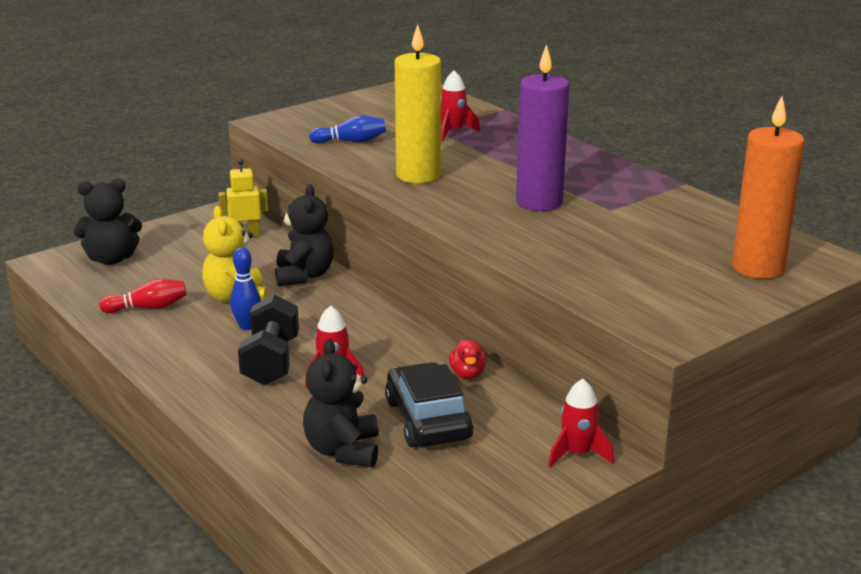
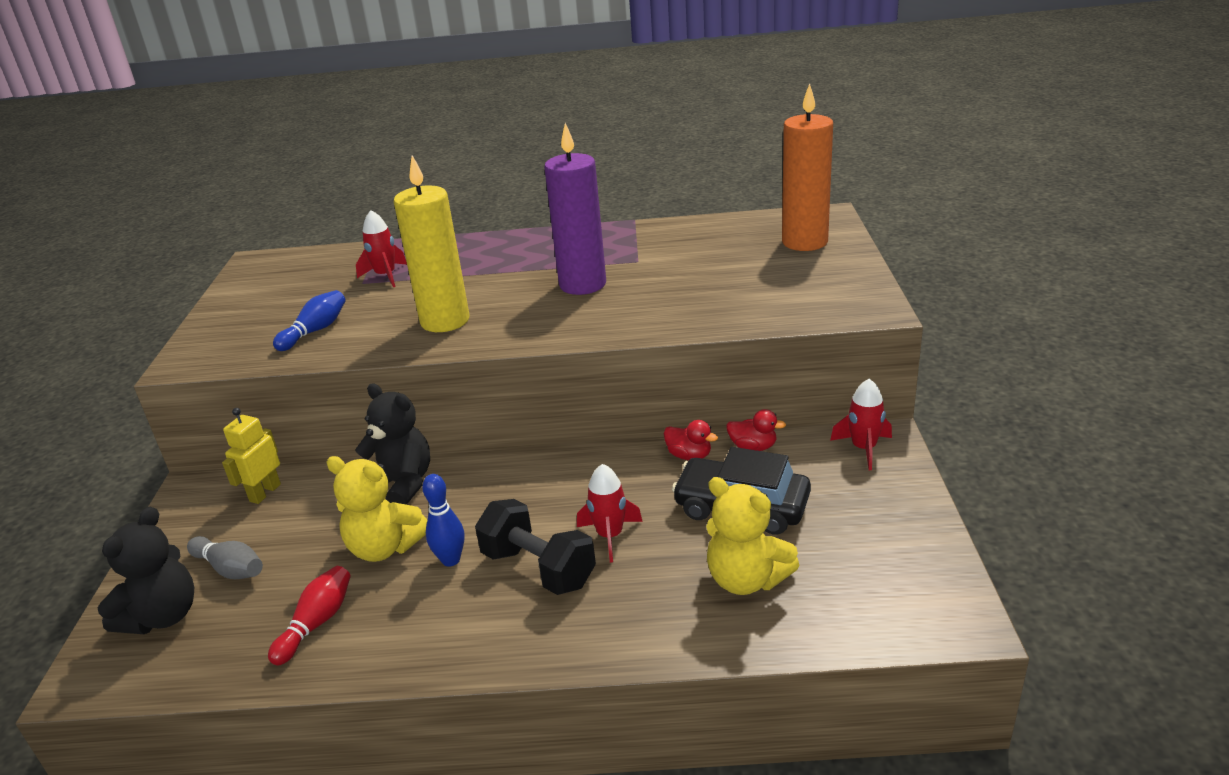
camera: 50 degrees left, 5 degrees up
black teddy bear [303,339,379,467] -> yellow teddy bear [706,477,800,595]
none -> grey bowling pin [187,536,263,579]
none -> red duck [726,409,786,451]

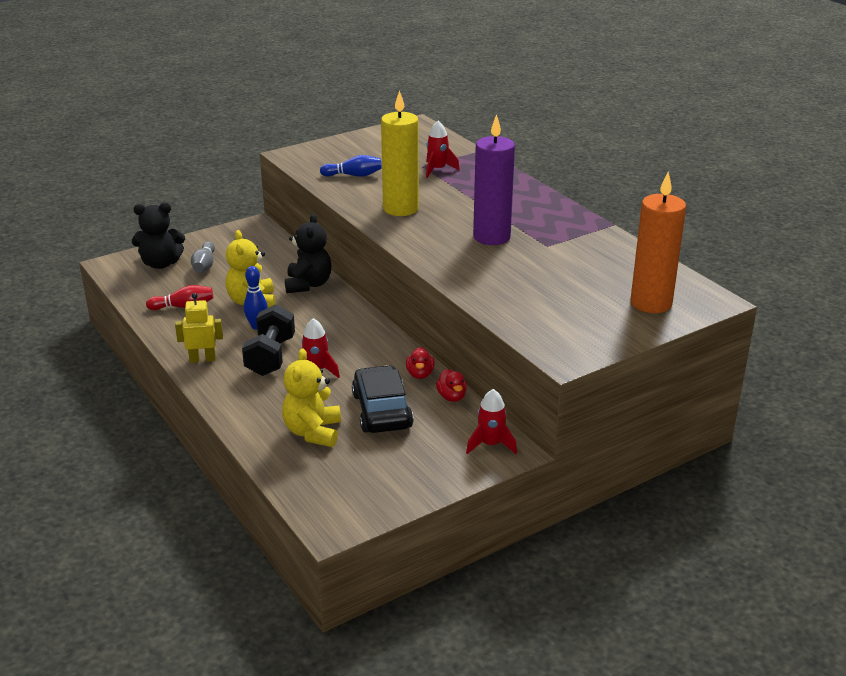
camera: 55 degrees right, 0 degrees up
yellow robot [222,408,281,504] -> yellow robot moved to [175,293,223,363]

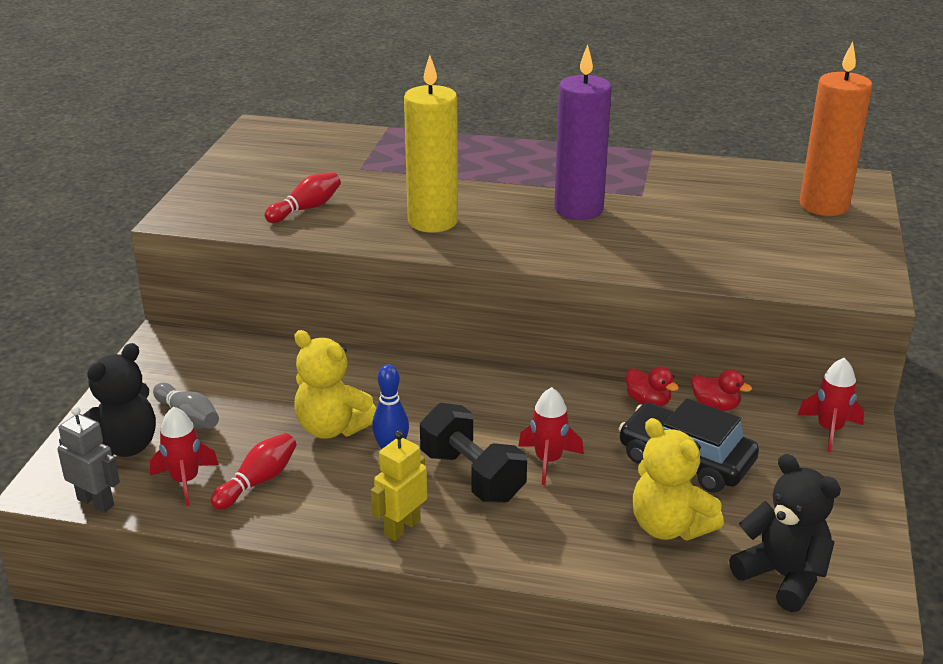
camera: 45 degrees left, 0 degrees up
black teddy bear [285,214,332,293] -> black teddy bear moved to [729,454,841,612]
blue bowling pin [320,155,382,177] -> red bowling pin [264,172,341,223]
red rocket [426,121,460,178] -> red rocket moved to [150,406,219,506]
none -> grey robot [57,406,120,513]

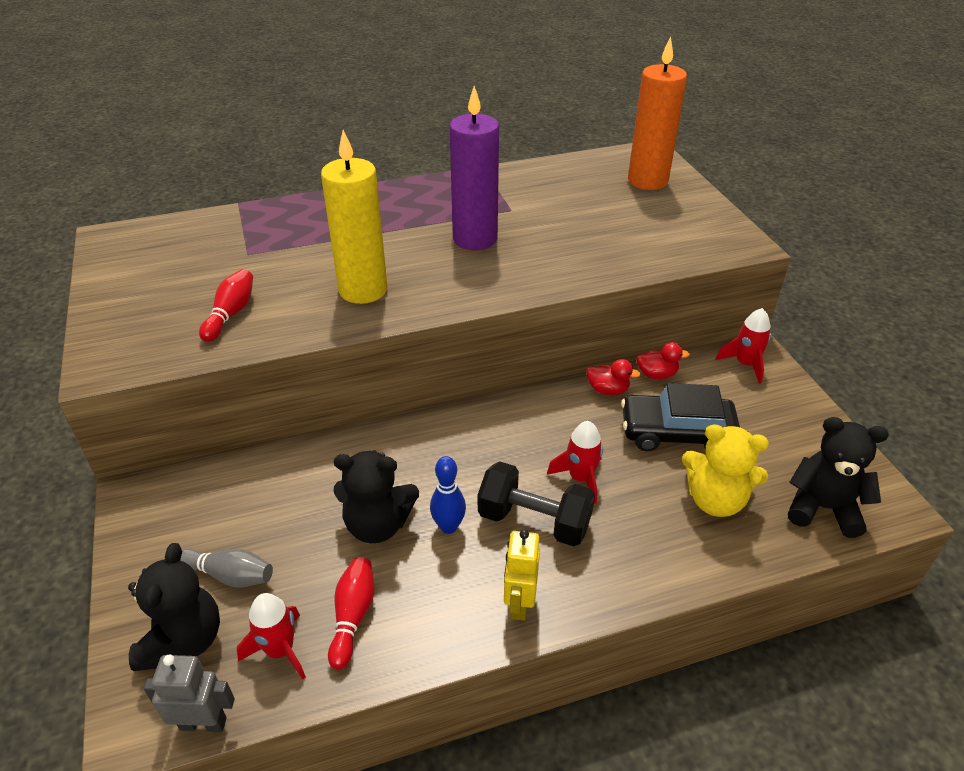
camera: 30 degrees left, 10 degrees up
yellow teddy bear [294,330,377,439] -> black teddy bear [334,450,419,543]

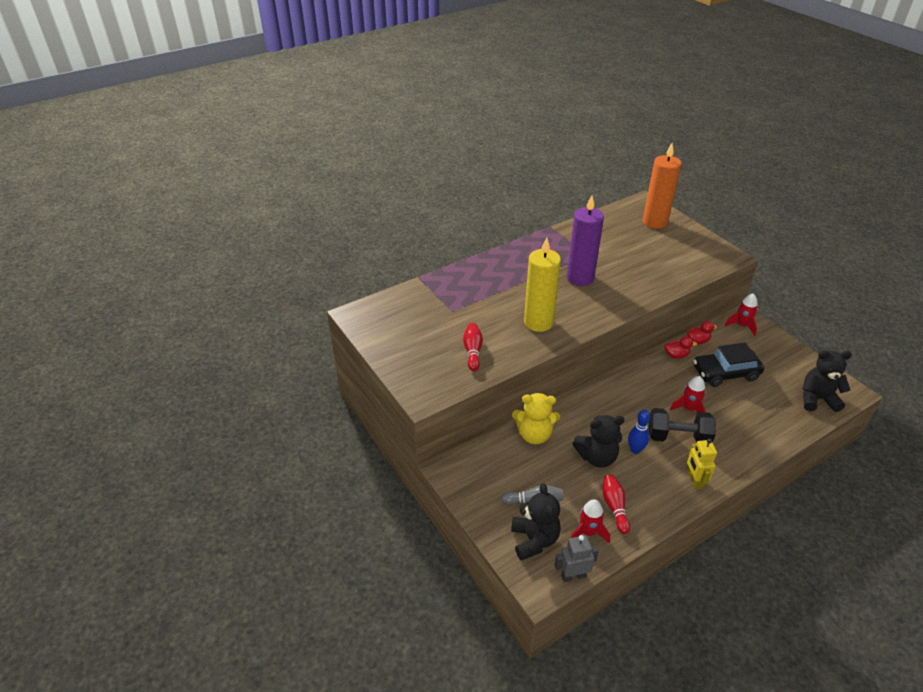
camera: 15 degrees left, 0 degrees up
yellow teddy bear [682,424,769,517] -> yellow teddy bear moved to [512,393,560,444]

